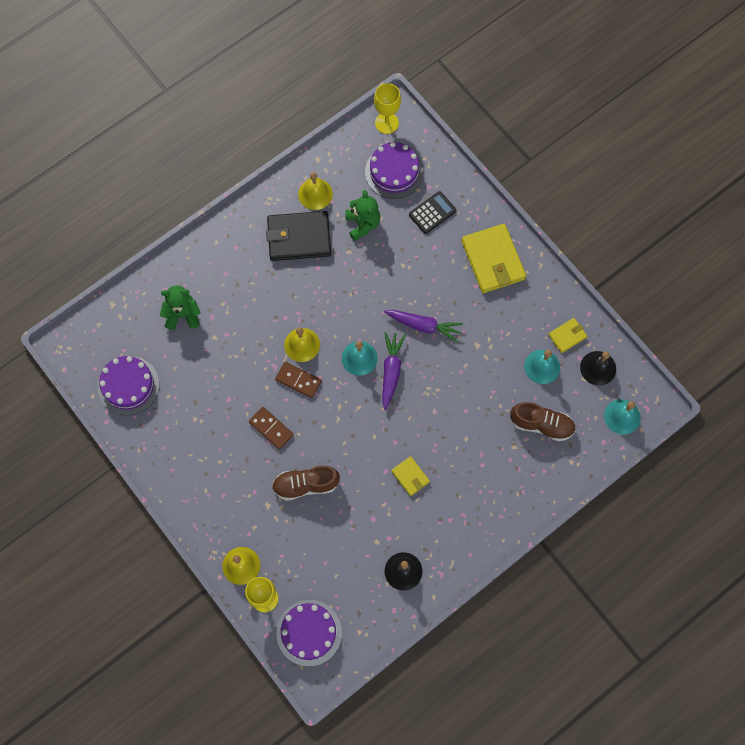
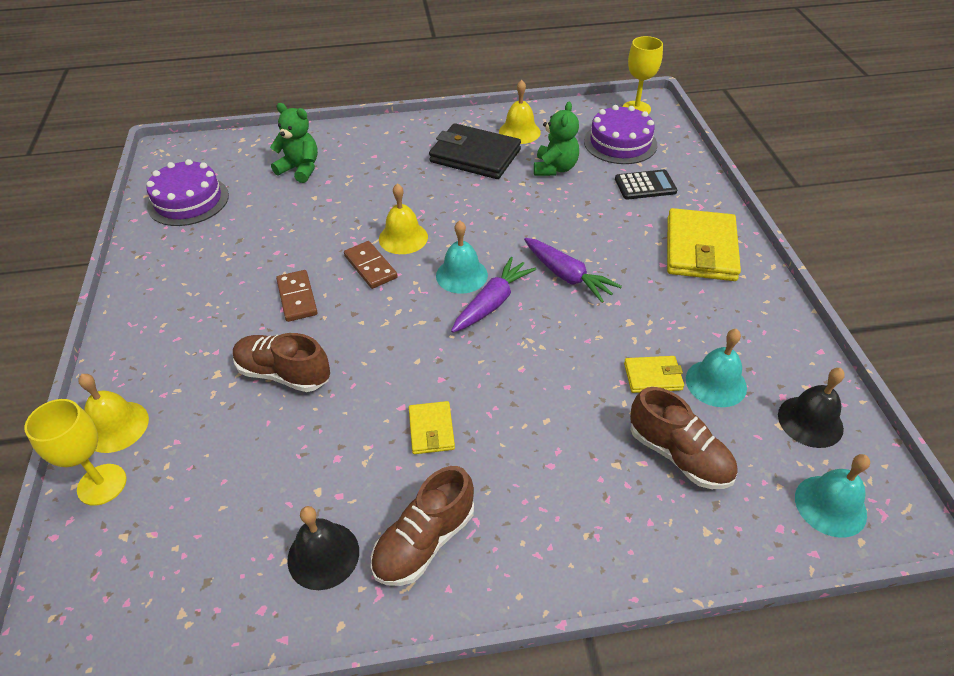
camera: 30 degrees right, 25 degrees down
purple cake [277,600,342,666] -> none
yellow wallet [548,318,587,353] -> yellow wallet moved to [624,356,684,393]
none -> brown shoe [371,466,474,586]

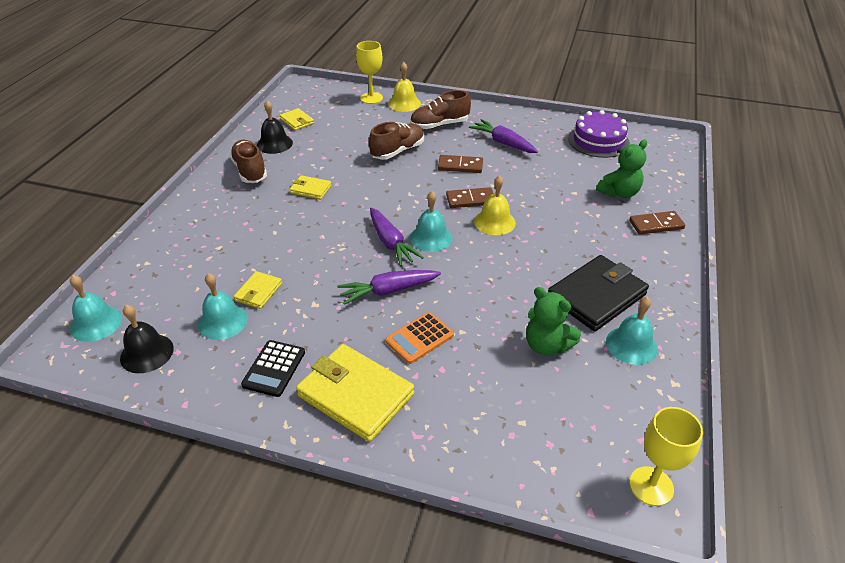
camera: 115 degrees right, 5 degrees down
yellow bell [499,80,541,144] -> turquoise bell [606,297,658,365]
purple cake [584,105,657,164] -> none
black calculator [615,169,677,200] -> black calculator moved to [241,340,305,397]
brown shoe [630,387,737,489] -> brown shoe moved to [410,90,471,129]
none -> yellow wallet [280,108,314,130]
none -> orange calculator [385,312,454,364]
none -> purple carrot [469,119,538,153]
none -> brown domino [629,211,685,235]

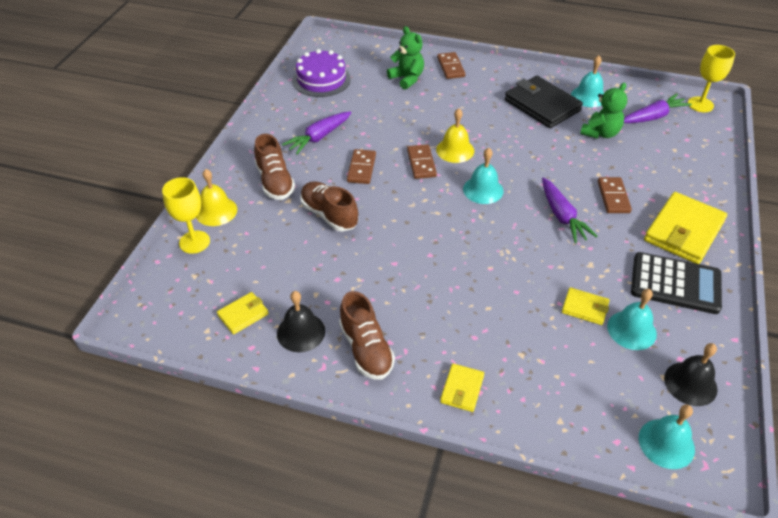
camera: 90 degrees left, 5 degrees up
brown shoe [229,140,267,183] -> brown shoe turned 90 degrees counterclockwise [339,291,395,380]
black calculator [241,340,305,397] -> black calculator [631,252,722,314], size x1.56
yellow wallet [290,175,331,199] -> yellow wallet moved to [440,363,484,412]
purple carrot [370,208,424,266] -> purple carrot moved to [624,94,692,123]
orange calculator [385,312,454,364] -> brown domino [598,177,632,213]

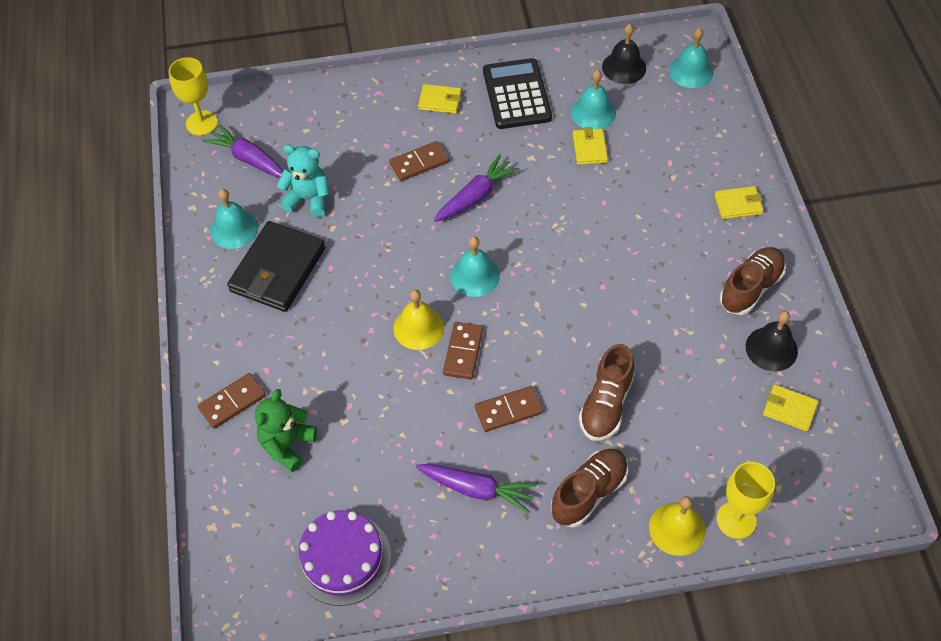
camera: 115 degrees left, 10 degrees up
brown domino [407,144,437,179] -> brown domino turned 45 degrees counterclockwise [443,322,483,379]
green teddy bear [580,82,627,139] -> turquoise teddy bear [277,145,330,217]
yellow wallet [644,192,727,264] -> yellow wallet [418,84,462,114], size x0.50

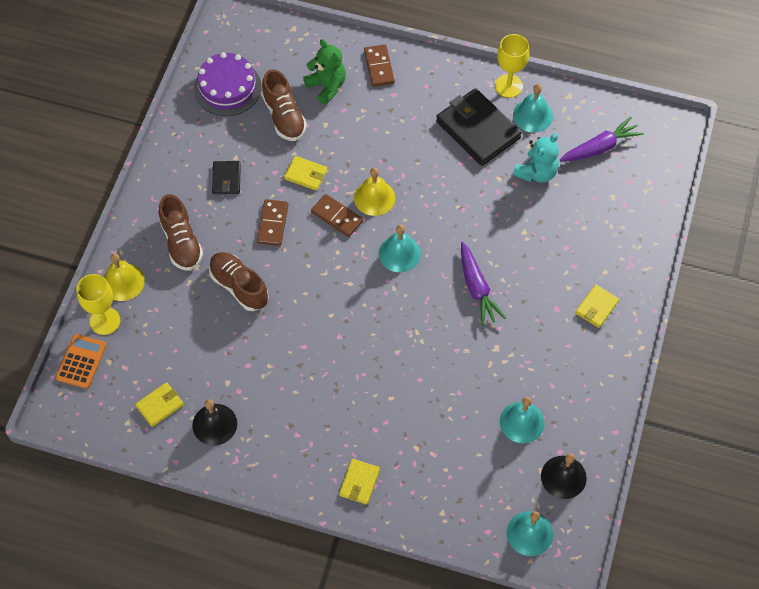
camera: 115 degrees right, 5 degrees up
yellow goblet [169,57,218,135] -> yellow goblet moved to [495,34,529,98]
brown domino [389,141,449,181] -> none
purple carrot [416,464,537,514] -> black wallet [212,161,241,194]
black calculator [483,58,552,129] -> none
yellow wallet [573,127,608,165] -> yellow wallet moved to [284,156,327,191]
brown shoe [720,247,786,315] -> brown shoe moved to [262,70,307,141]
none -> orange calculator [56,334,106,389]

